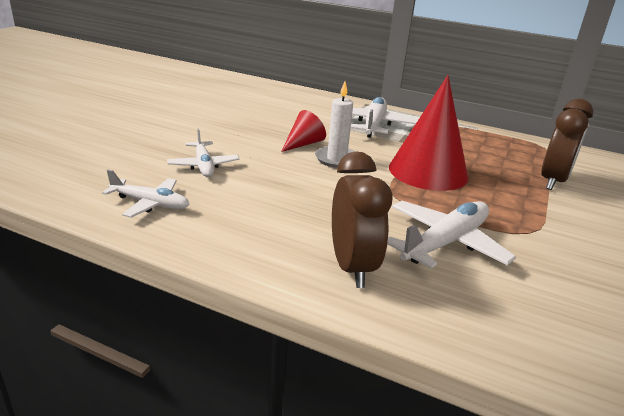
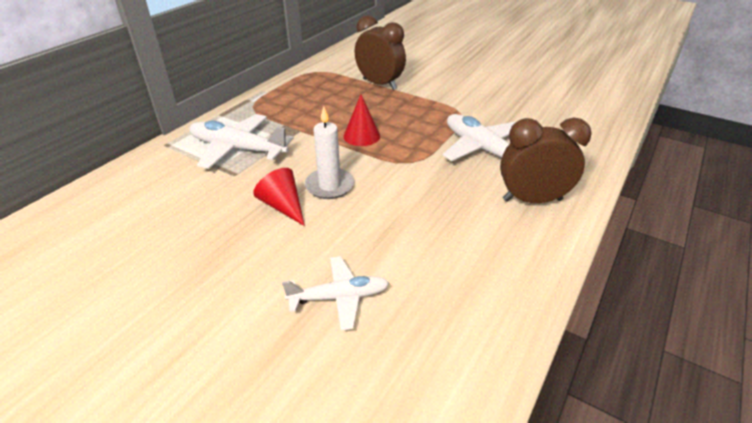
camera: 80 degrees left, 10 degrees up
white plane [102,169,189,218] -> none
red cone [389,75,468,191] -> red cone [343,95,380,146], size x0.50

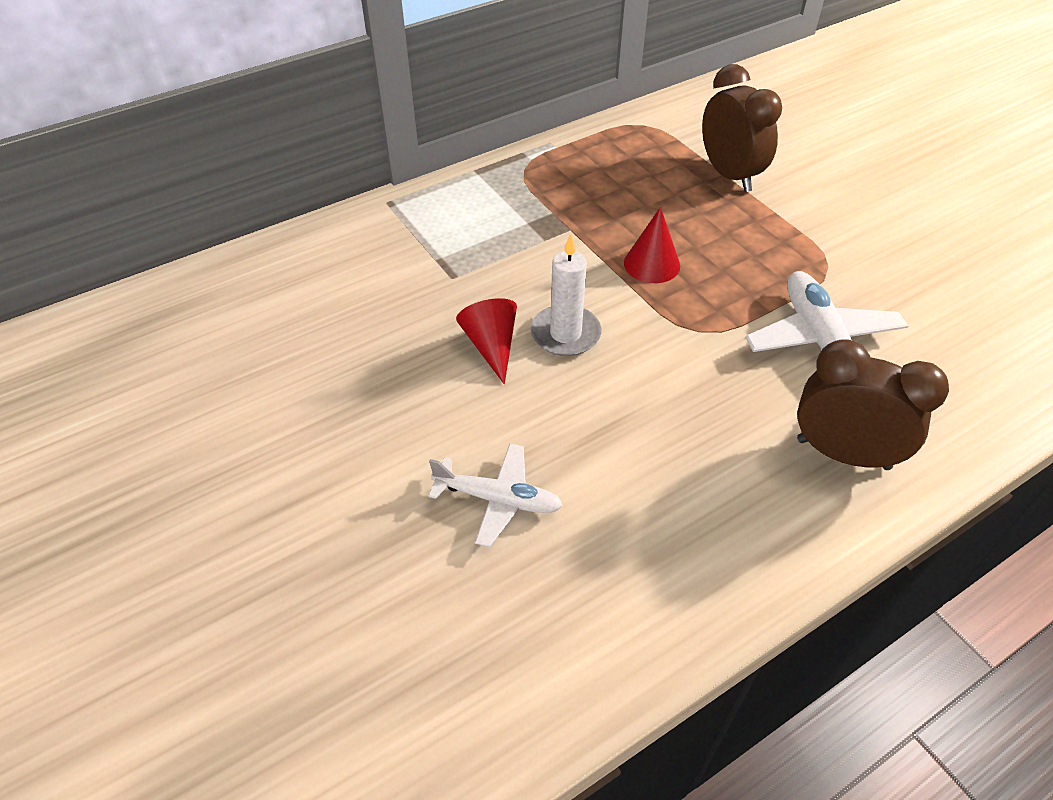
camera: 25 degrees right, 10 degrees up
white plane [189,114,294,169] -> none

